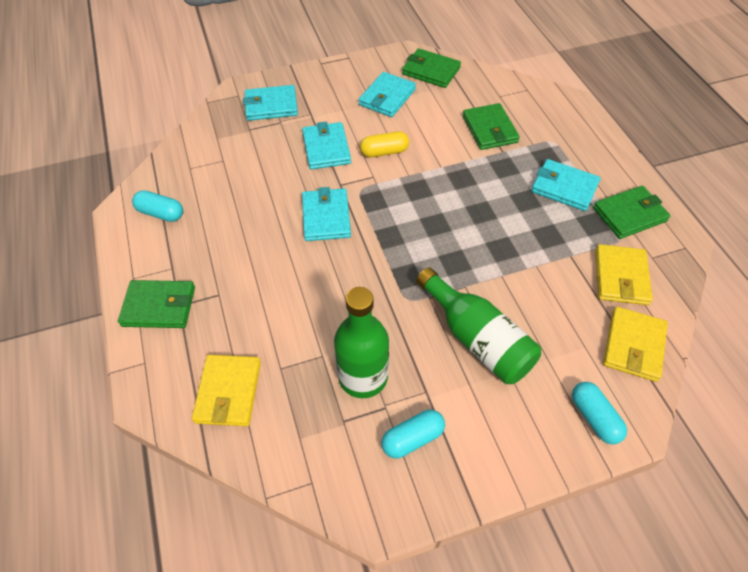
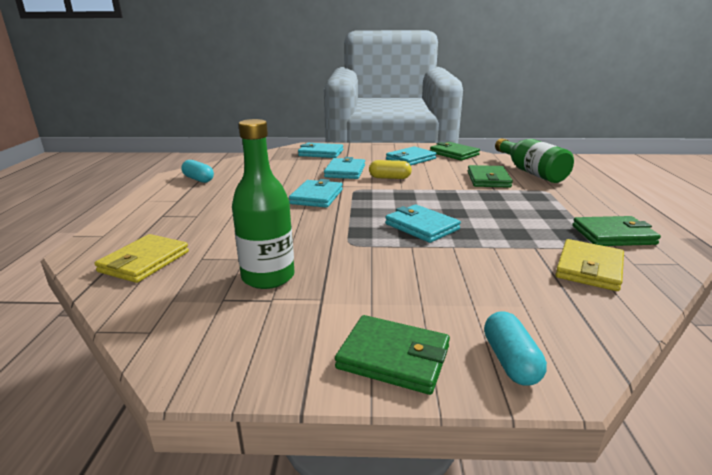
camera: 20 degrees right, 30 degrees down
green wallet [118,280,195,328] -> green wallet moved to [335,315,450,395]
turquoise capsule [381,410,445,458] -> none
green bottle [416,267,541,384] -> green bottle moved to [495,138,574,183]
turquoise wallet [531,159,600,211] -> turquoise wallet moved to [385,205,461,243]
yellow wallet [603,307,668,382] -> none

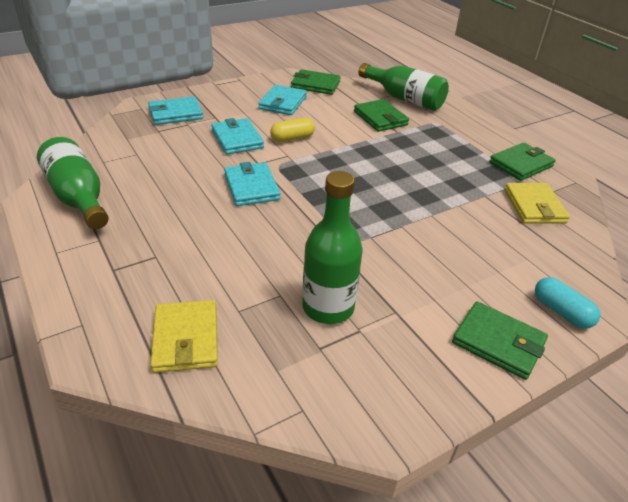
camera: 35 degrees left, 15 degrees up
turquoise capsule [181,160,214,183] -> green bottle [37,137,109,229]
green wallet [335,315,450,395] -> green wallet turned 45 degrees clockwise [452,301,548,380]
turquoise wallet [385,205,461,243] -> none

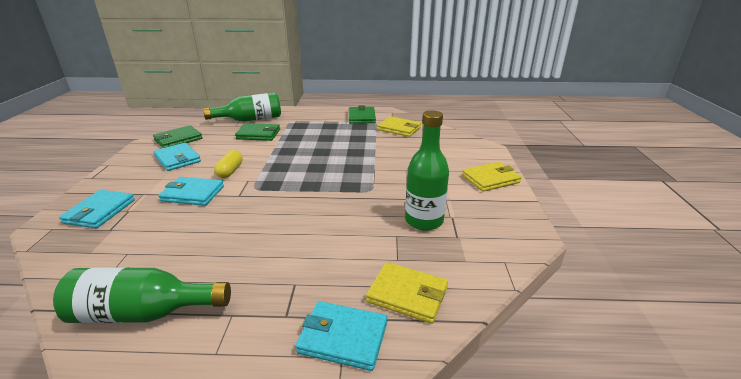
camera: 55 degrees left, 10 degrees down
turquoise wallet [224,162,281,206] -> turquoise wallet moved to [296,301,387,371]
green wallet [452,301,548,380] -> yellow wallet [462,162,521,192]
turquoise capsule [535,277,601,329] -> none

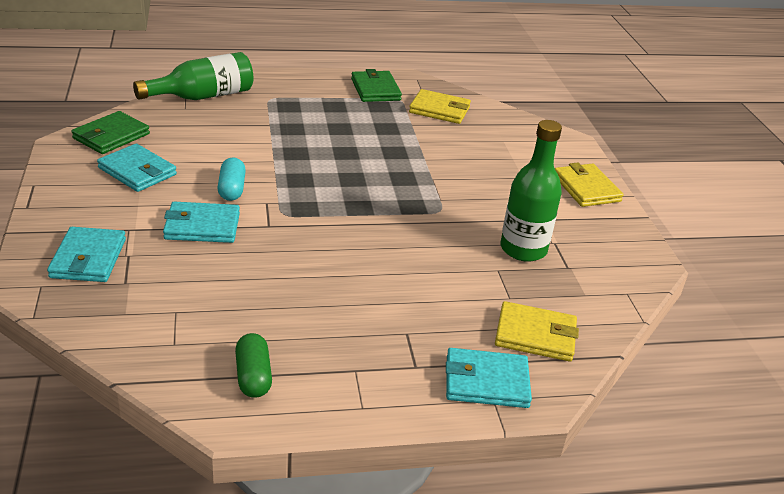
camera: 15 degrees left, 5 degrees up
green bottle [53,267,231,323] -> green capsule [235,333,272,398]
yellow capsule [214,150,243,178] -> turquoise capsule [217,157,246,201]
green wallet [235,123,280,141] -> none
yellow wallet [462,162,521,192] -> yellow wallet turned 75 degrees counterclockwise [555,163,624,207]

